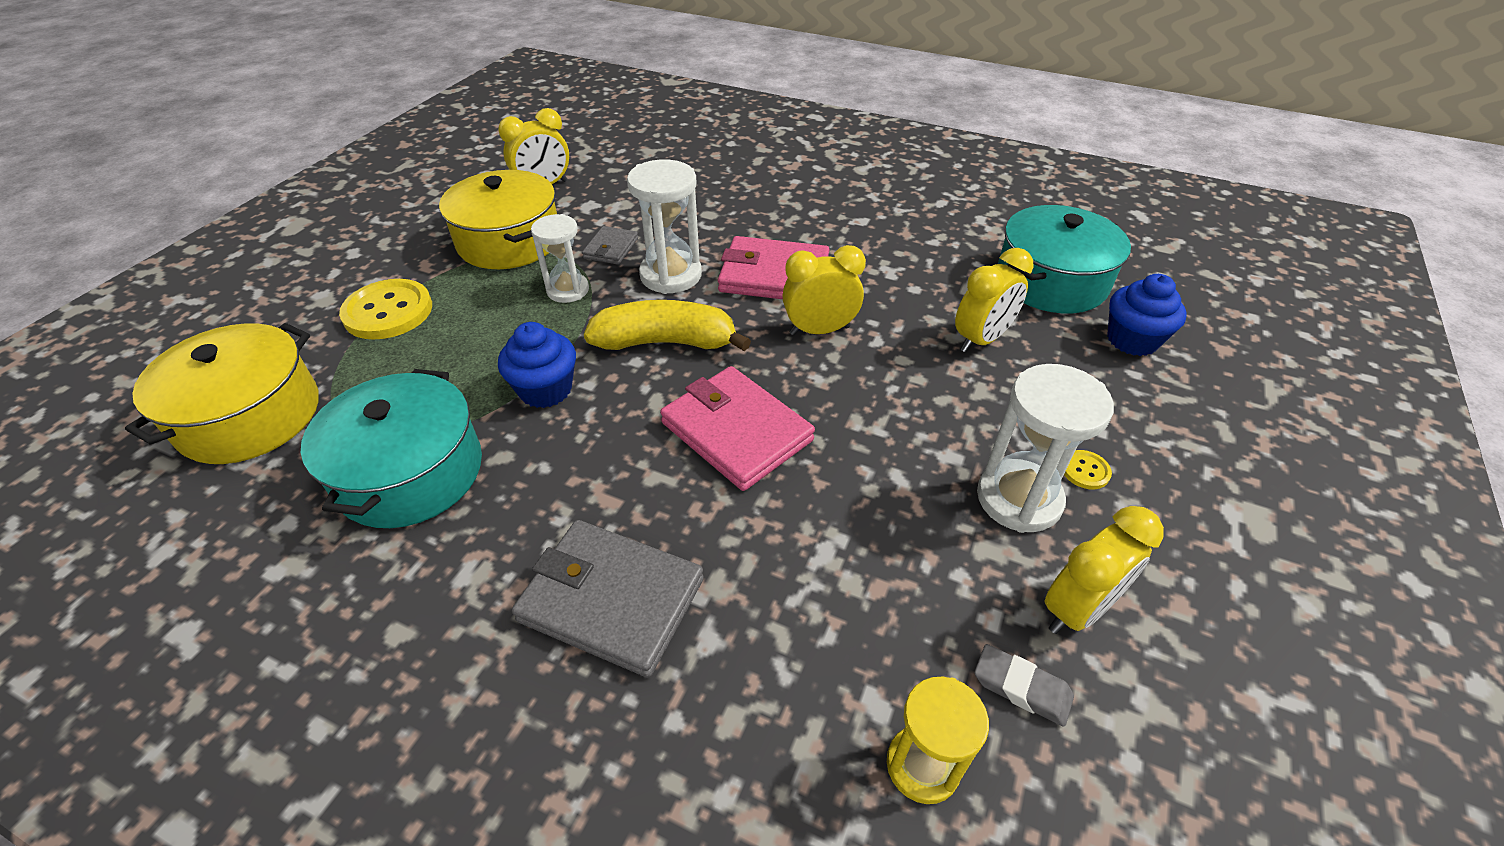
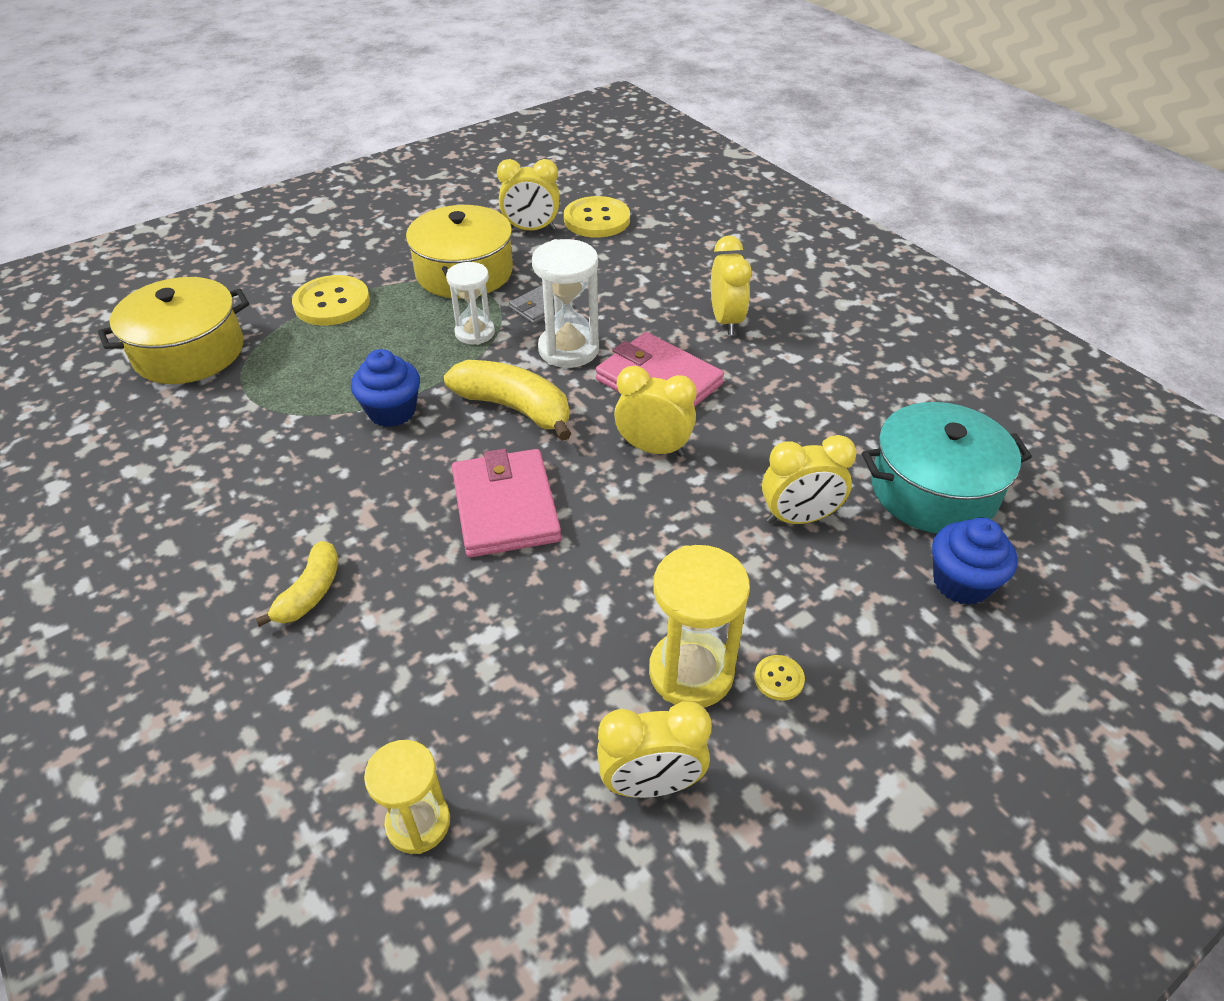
camera: 30 degrees right, 0 degrees up
turquoise pot [301,369,482,528] -> none
grey wallet [512,520,704,678] -> yellow banana [255,541,338,627]
grey eraser [975,644,1074,727] -> none
white hourglass [977,364,1114,533] -> yellow hourglass [649,545,750,708]
none -> yellow button [564,196,630,238]
none -> yellow clock [711,235,752,335]

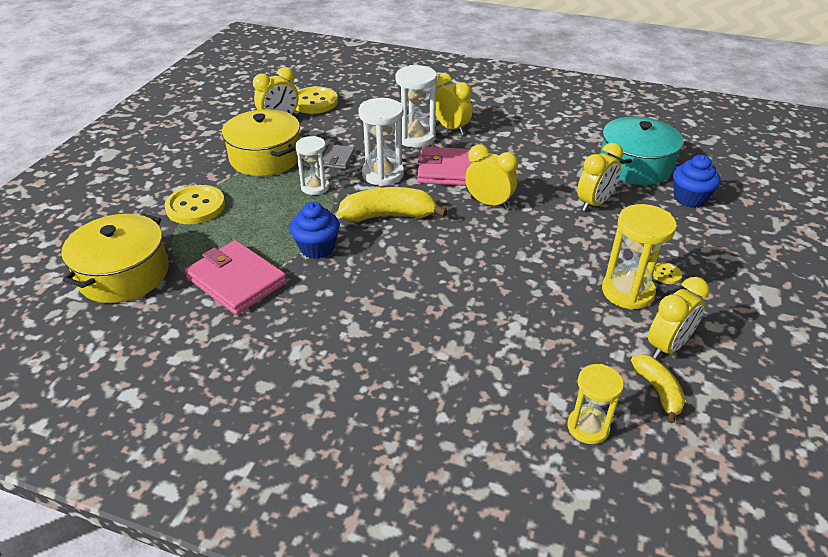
camera: 35 degrees left, 5 degrees down
yellow banana [255,541,338,627] -> yellow banana moved to [631,354,685,423]
pink wallet [452,449,561,557] -> pink wallet moved to [185,240,287,315]
yellow clock [614,366,697,457] -> yellow clock turned 45 degrees clockwise [465,144,518,209]
none -> white hourglass [395,65,437,148]

